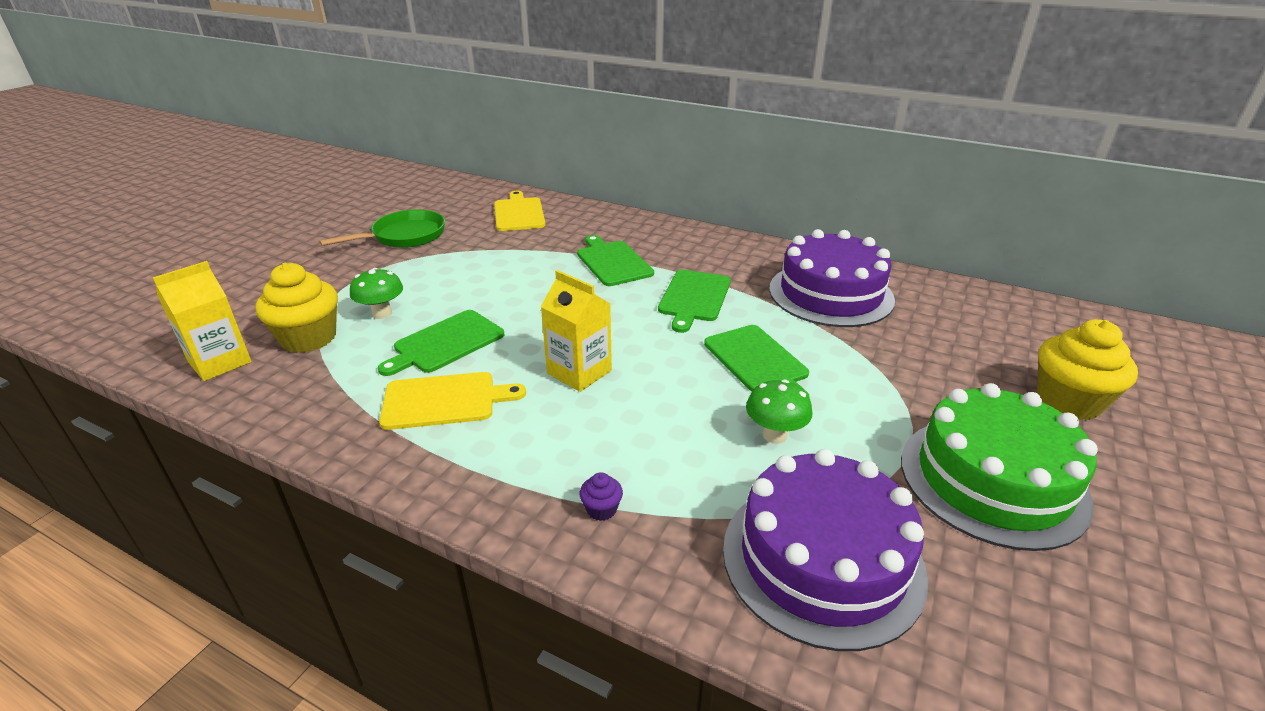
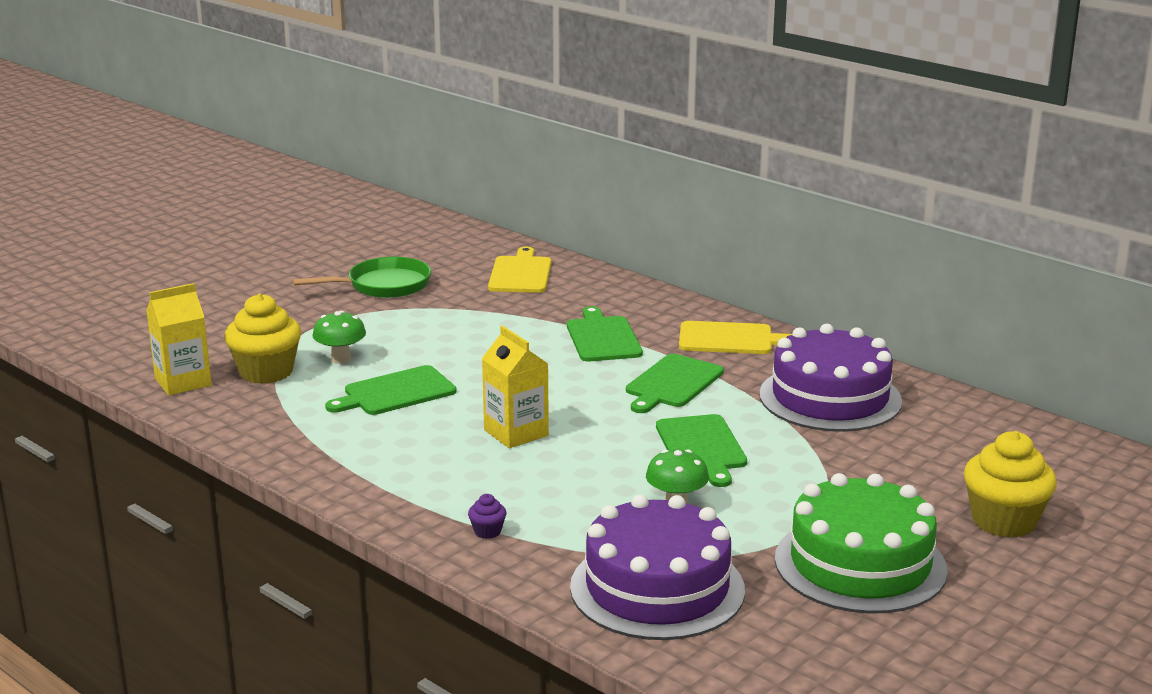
camera: 15 degrees right, 10 degrees down
yellow cutting board [379,372,526,430] -> yellow cutting board moved to [679,321,792,354]

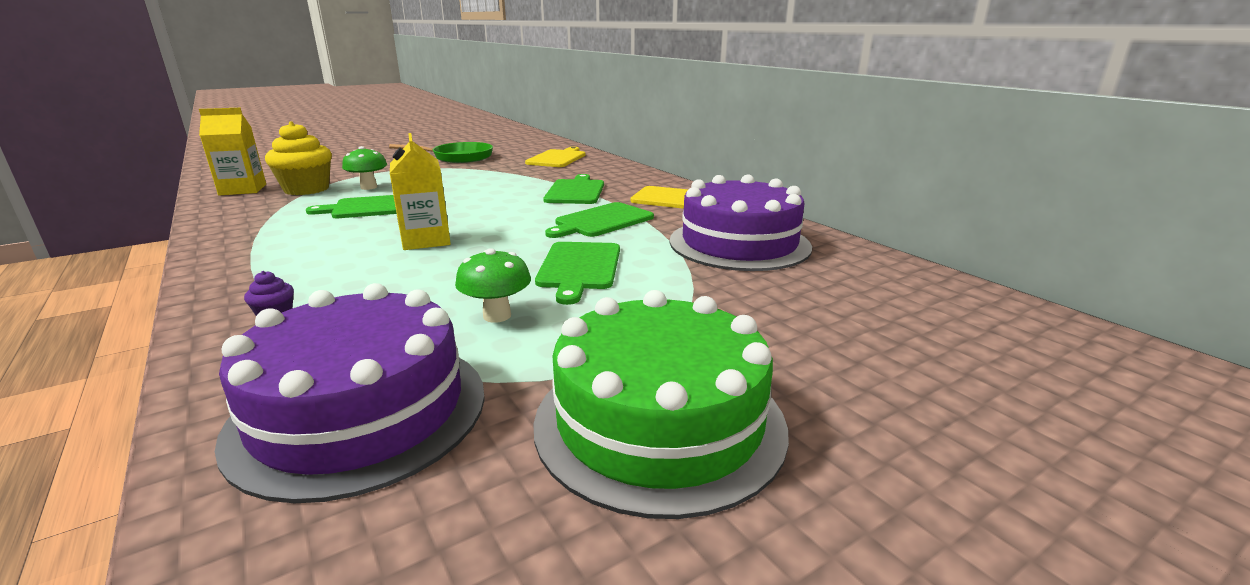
camera: 15 degrees right, 0 degrees up
yellow cupcake [964,431,1057,538] -> none

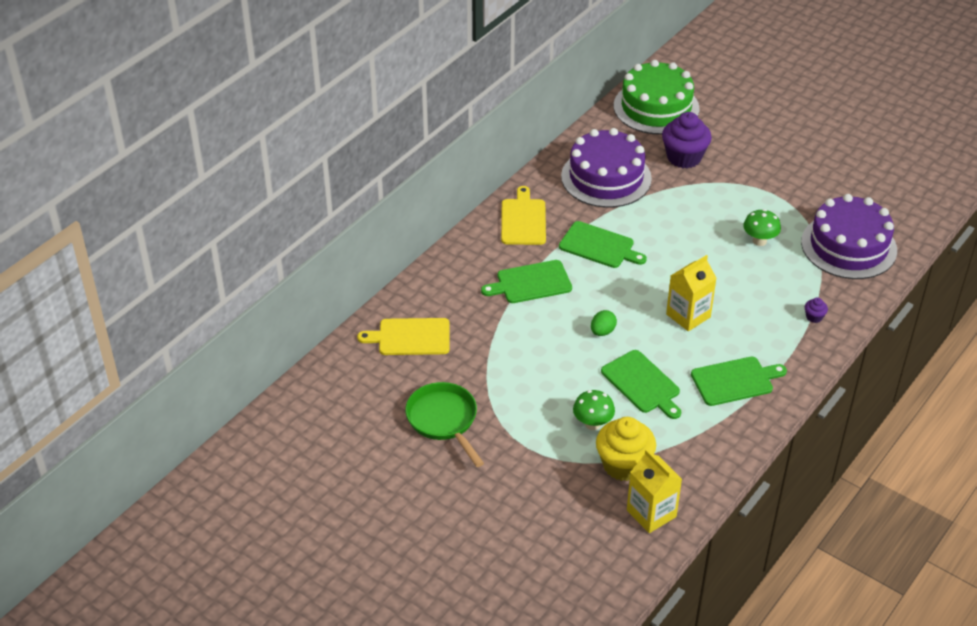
camera: 110 degrees left, 20 degrees up
green cake [533,290,789,519] -> green cake moved to [614,60,699,135]
green cutting board [535,242,620,305] -> green cutting board moved to [691,357,787,406]
none -> green egg [591,310,617,336]
none -> purple cupcake [662,112,712,168]

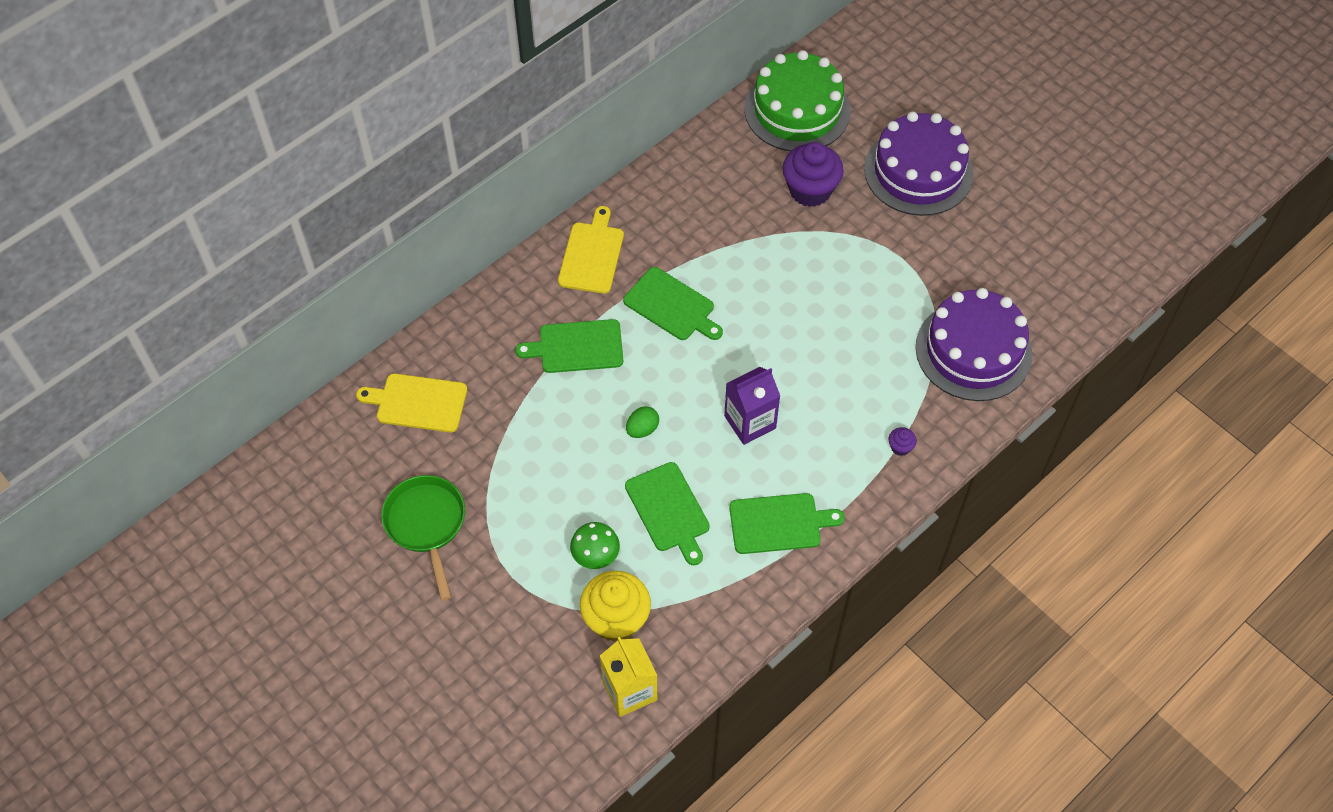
camera: 10 degrees right, 15 degrees up
purple cake [561,128,652,208] -> purple cake moved to [864,112,973,216]
yellow carton [666,255,717,331] -> purple carton [724,367,780,445]
green mushroom [743,209,781,246] -> none

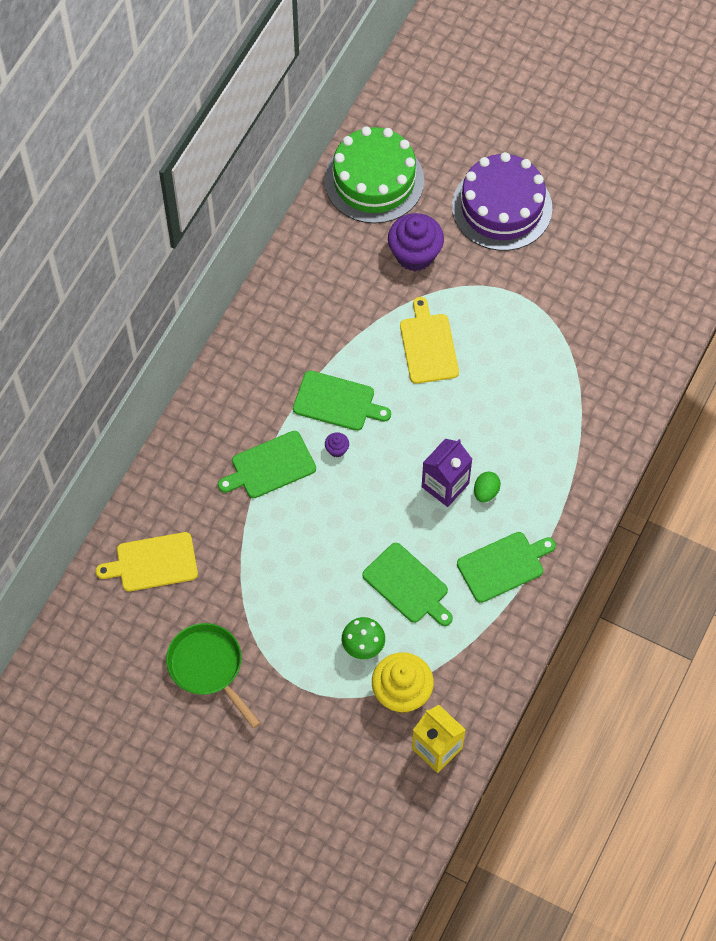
camera: 20 degrees left, 5 degrees up
yellow cutting board [558,206,624,294] -> yellow cutting board moved to [400,297,459,384]
green egg [626,406,659,438] -> green egg moved to [474,472,501,503]
purple cupcake [889,427,917,456] -> purple cupcake moved to [325,432,349,458]
purple cake [915,288,1032,401] -> none

